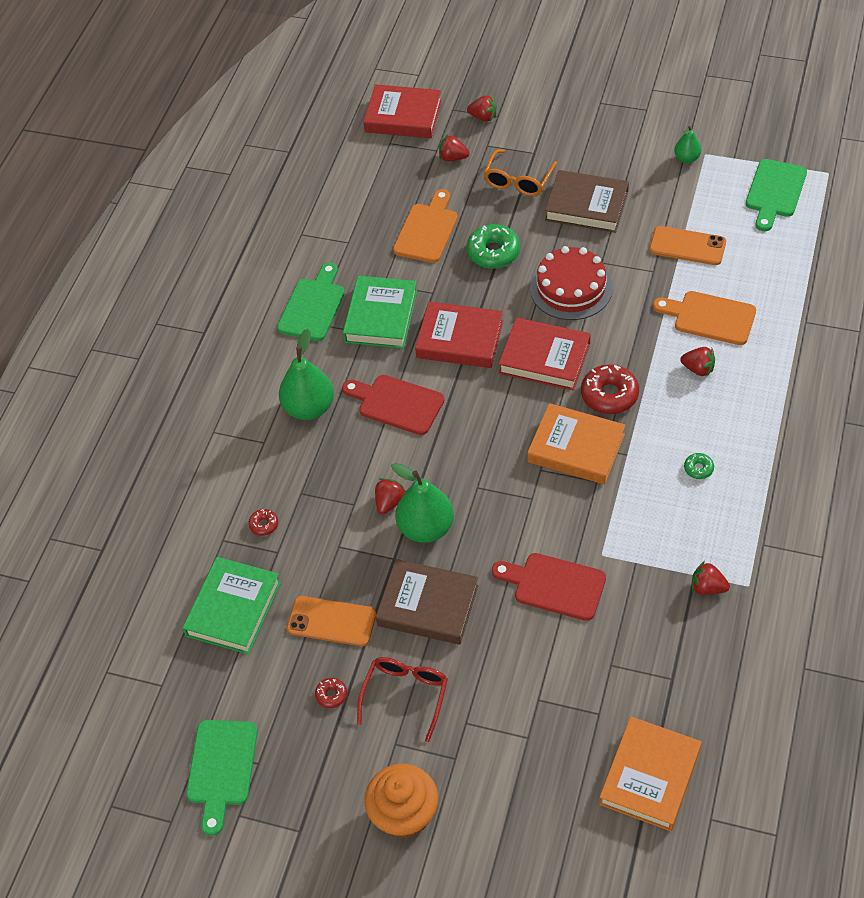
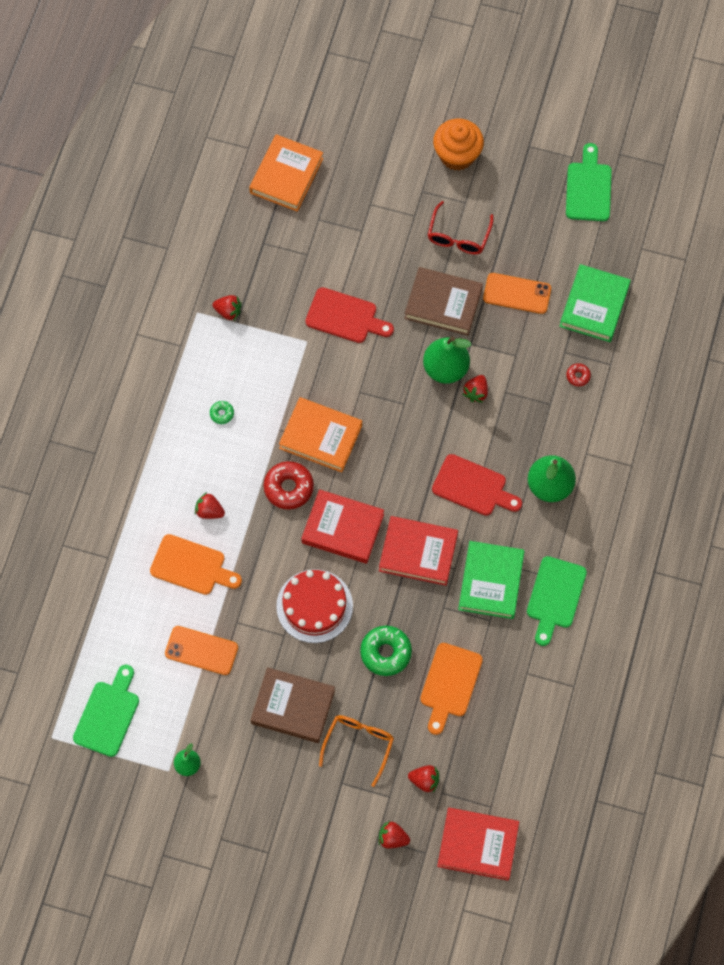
camera: 175 degrees right, 15 degrees up
red donut [315,678,347,708] -> none

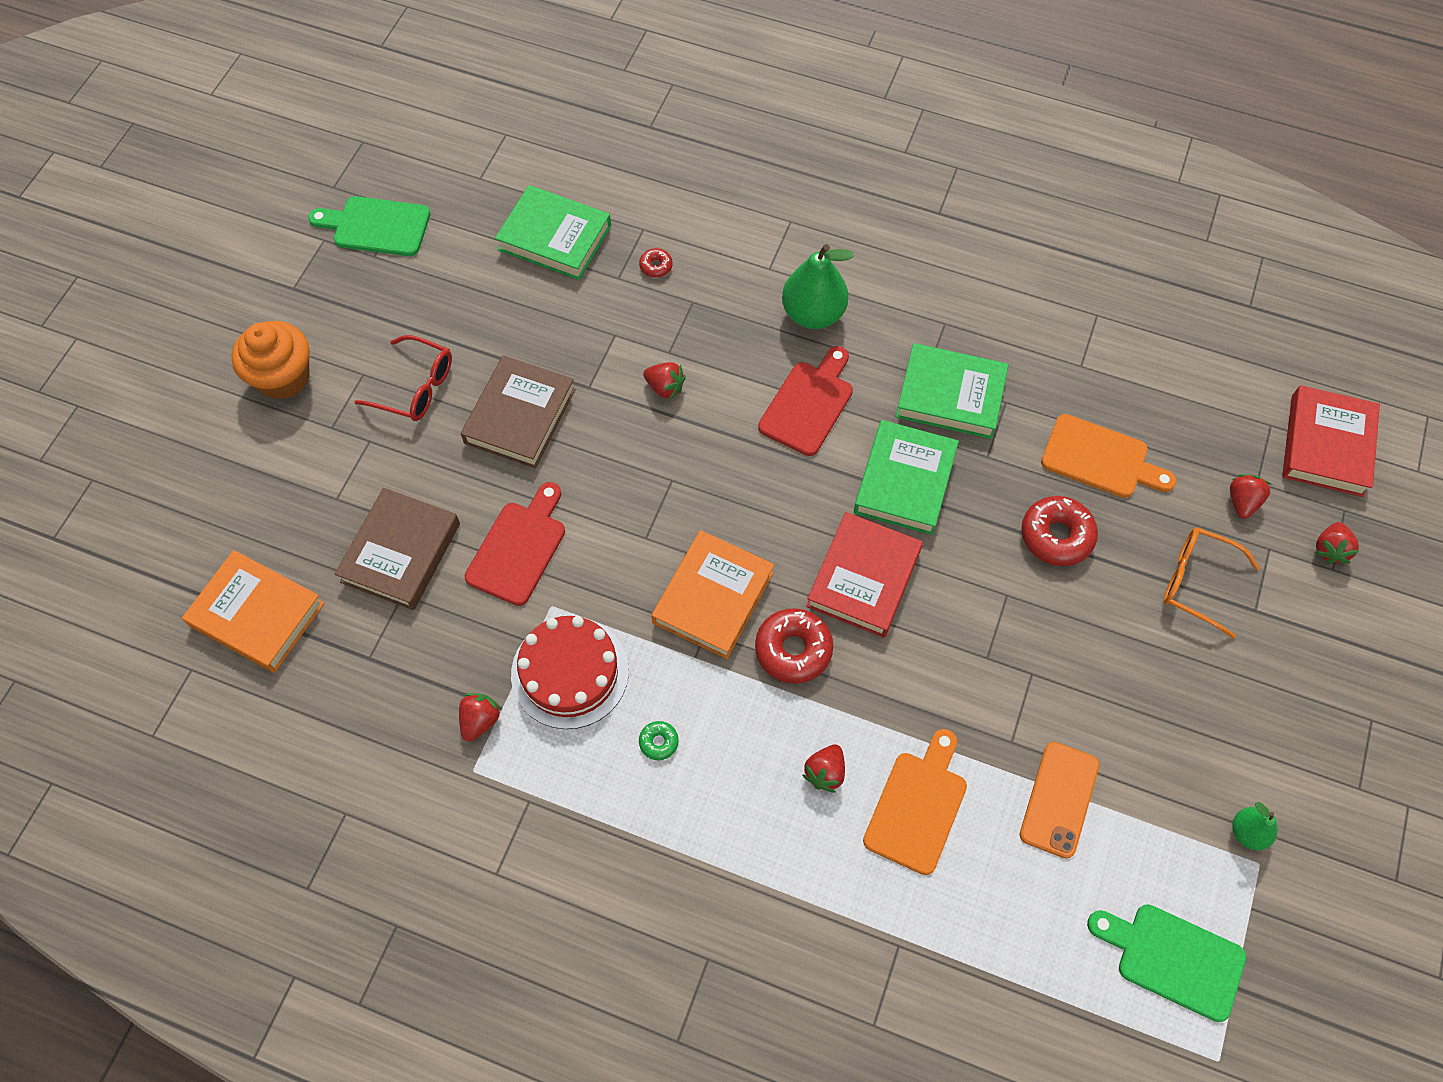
camera: 85 degrees left, 5 degrees down
brown book [251,667,335,743] -> brown book moved to [335,488,460,610]
red cake [276,569,353,643] -> red cake moved to [511,616,629,729]
green donut [360,626,412,676] -> red donut [1021,496,1098,566]
red book [379,516,458,586] -> green book [854,420,959,535]
green pear [423,336,471,384] -> none
orange phone [483,273,551,314] -> none
green cutting board [527,556,587,646] -> none

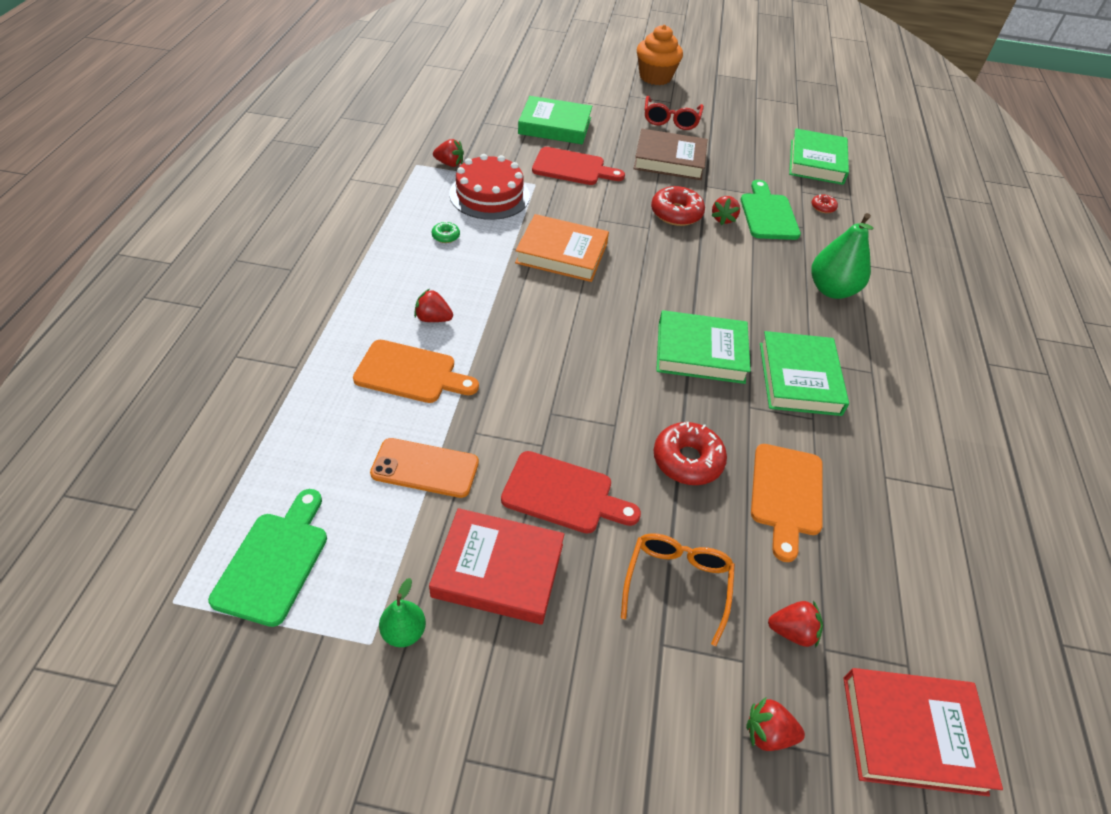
camera: 75 degrees right, 15 degrees down
orange book [182,550,324,673] -> none
green cutting board [308,196,430,256] -> green cutting board moved to [741,180,801,240]
brown book [335,488,460,610] -> green book [518,96,592,144]
red donut [755,608,833,684] -> red donut moved to [651,186,705,226]
red cutting board [758,346,853,456] -> red cutting board moved to [501,451,641,534]
red book [806,512,923,638] -> red book moved to [429,508,565,625]

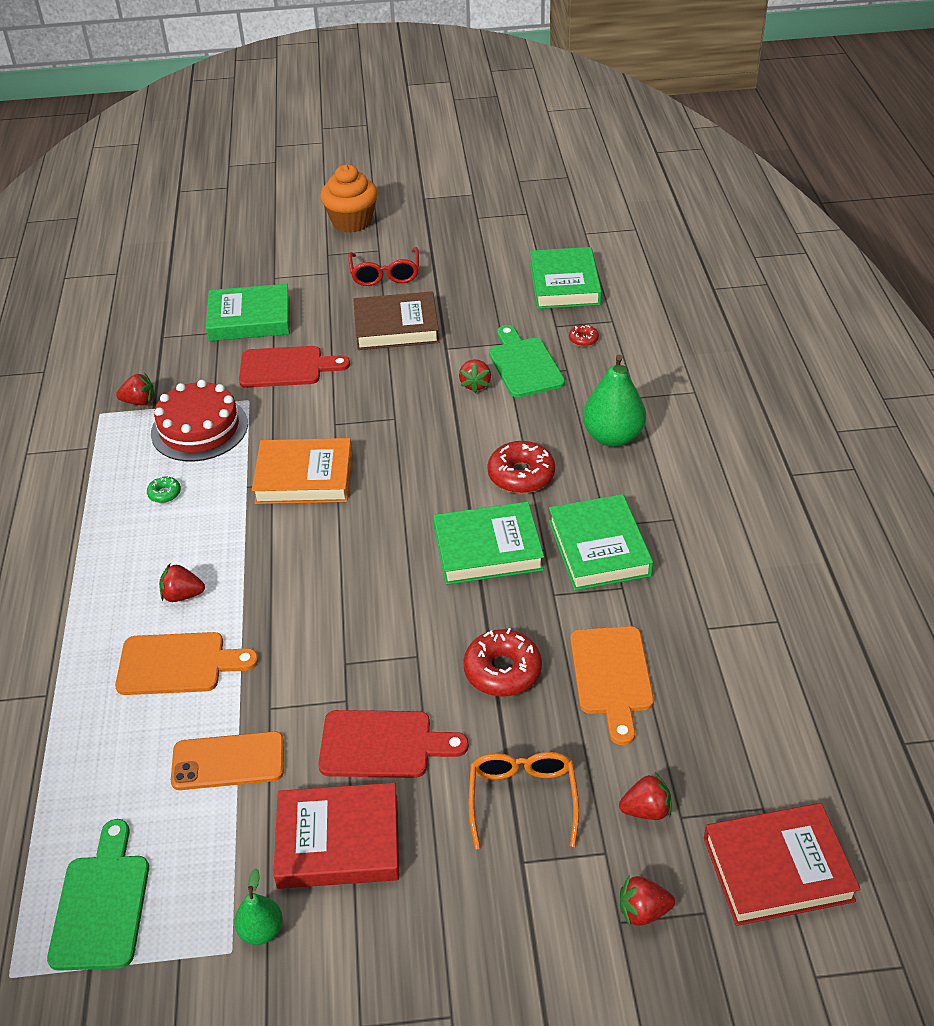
camera: 10 degrees left, 5 degrees down
red donut [651,186,705,226] -> red donut moved to [487,441,555,493]

